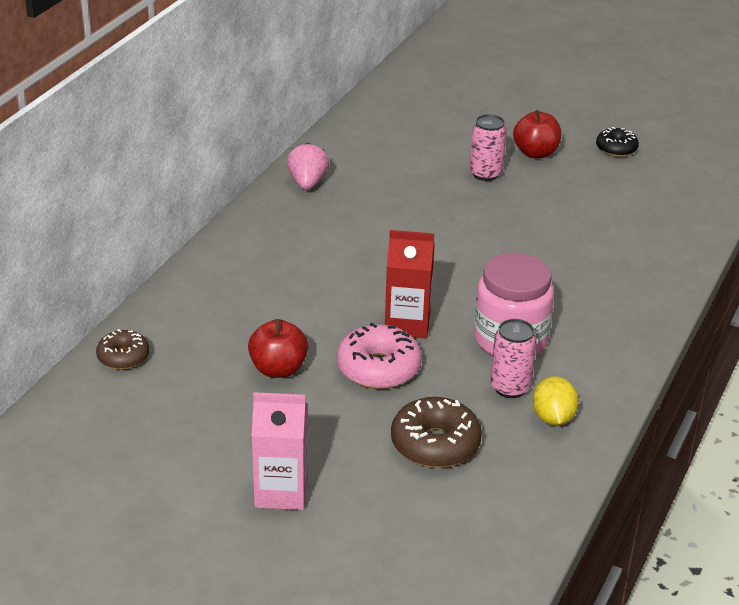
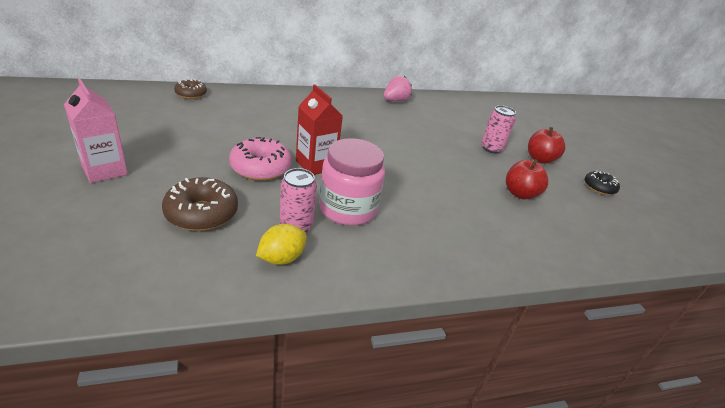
camera: 45 degrees right, 0 degrees up
red apple [248,319,308,378] -> red apple moved to [506,159,548,199]

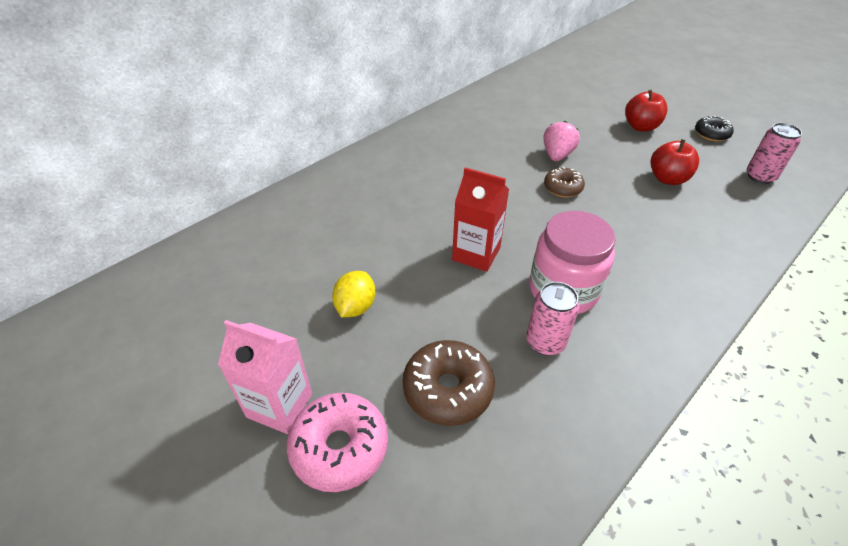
camera: 25 degrees left, 10 degrees up
brown donut [174,79,207,99] -> brown donut moved to [544,167,585,197]
pink donut [229,137,292,181] -> pink donut moved to [287,393,388,492]
yellow lemon [256,224,307,265] -> yellow lemon moved to [332,271,375,317]
pink strawberry [383,76,412,102] -> pink strawberry moved to [543,121,580,161]
pink can [481,105,516,154] -> pink can moved to [747,123,802,184]

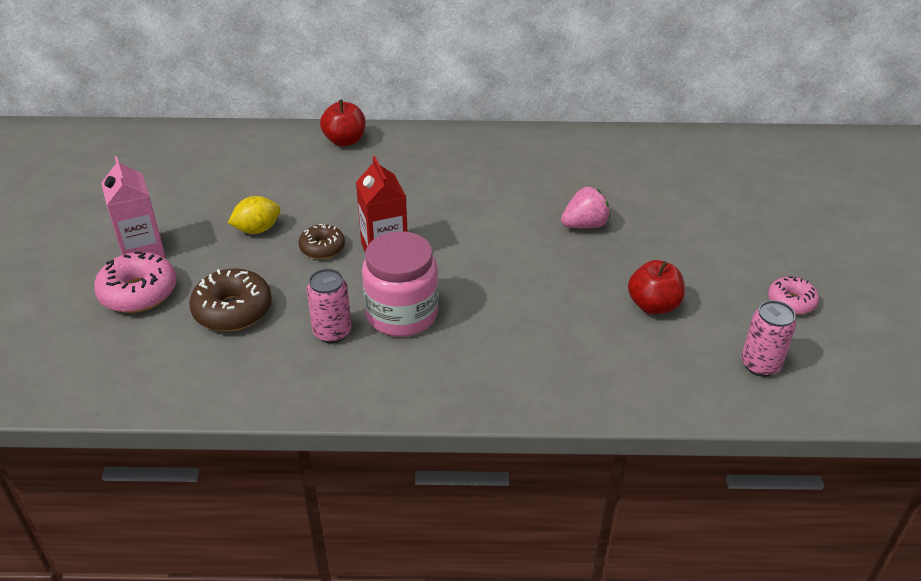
camera: 45 degrees right, 5 degrees down
brown donut [544,167,585,197] -> brown donut moved to [299,224,345,259]
red apple [625,90,667,132] -> red apple moved to [320,100,365,146]
black donut [695,115,734,142] -> pink donut [768,276,819,315]

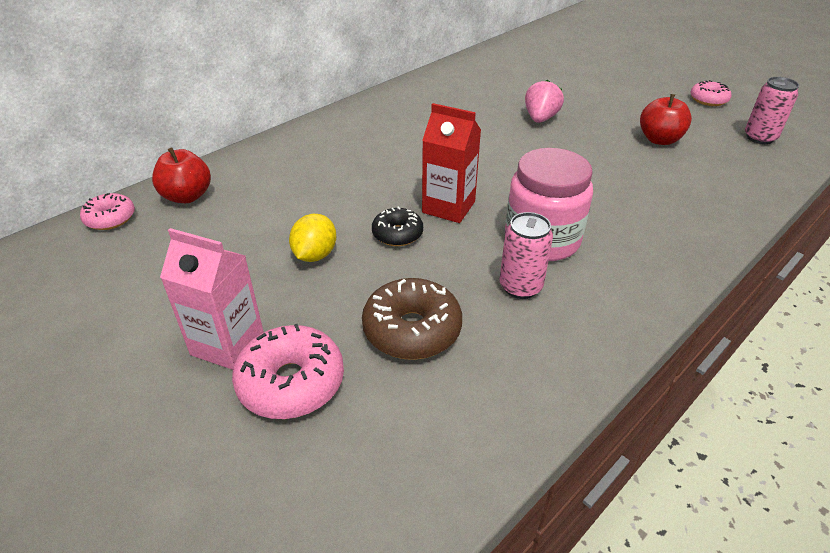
camera: 45 degrees left, 0 degrees up
brown donut [299,224,345,259] -> black donut [372,206,423,246]
red apple [320,100,365,146] -> red apple moved to [152,148,211,203]
none -> pink donut [80,193,135,230]

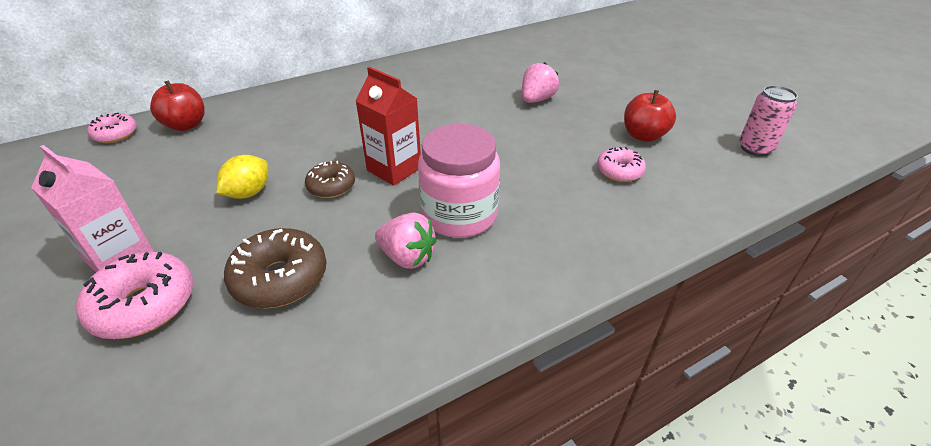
camera: 15 degrees right, 0 degrees up
black donut [372,206,423,246] -> brown donut [305,161,355,198]
pink can [499,212,553,299] -> pink strawberry [375,212,437,269]
pink donut [690,80,732,106] -> pink donut moved to [597,147,646,182]

